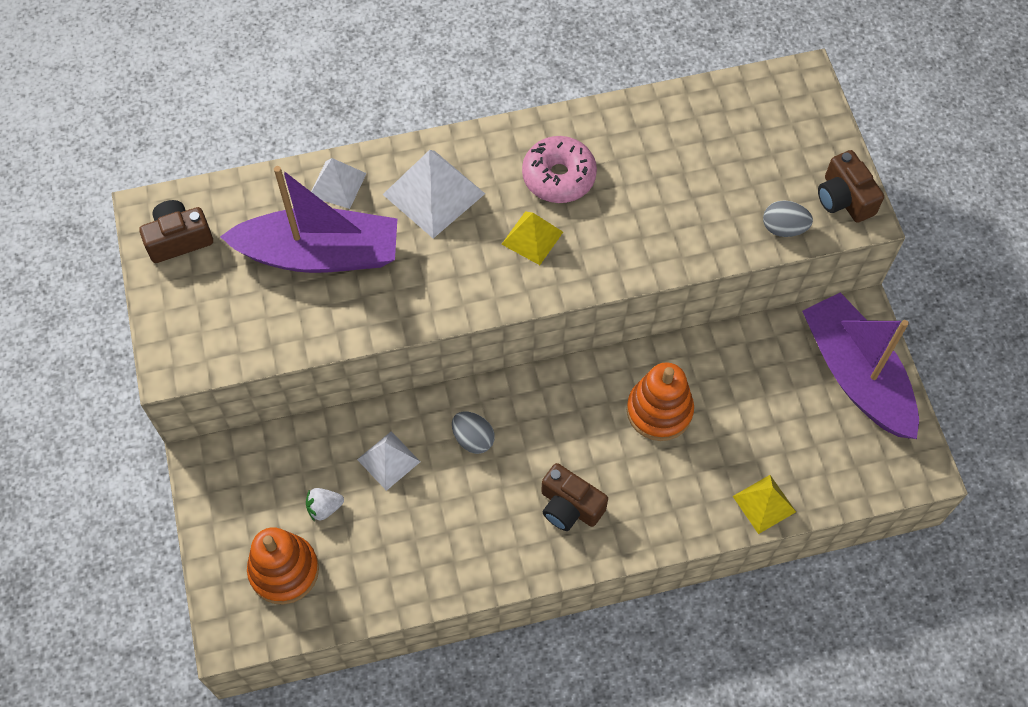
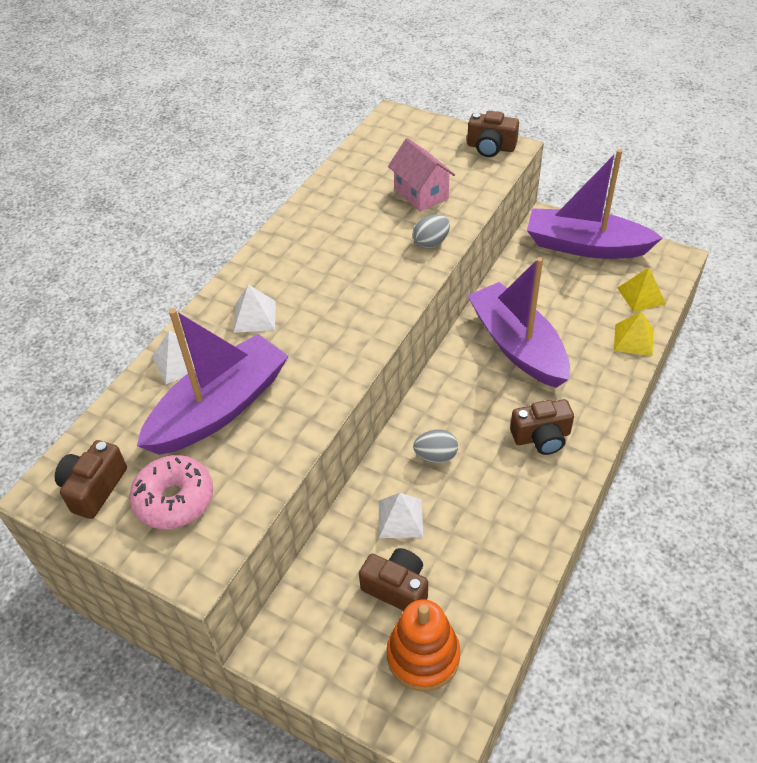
camera: 45 degrees left, 15 degrees down
white strawberry [306,488,344,522] -> brown camera [359,548,428,611]
white pyramid [382,150,485,238] -> white pyramid [233,285,276,333], size x0.61
yellow pyramid [502,211,563,265] -> yellow pyramid moved to [617,267,666,312]
pink donut [522,136,597,203] -> pink donut moved to [130,455,213,529]
orange stacking toy [627,362,694,441] -> purple boat [467,257,570,388]
grey egg [763,200,813,237] -> grey egg moved to [413,214,450,248]
none -> pink house [388,138,455,212]

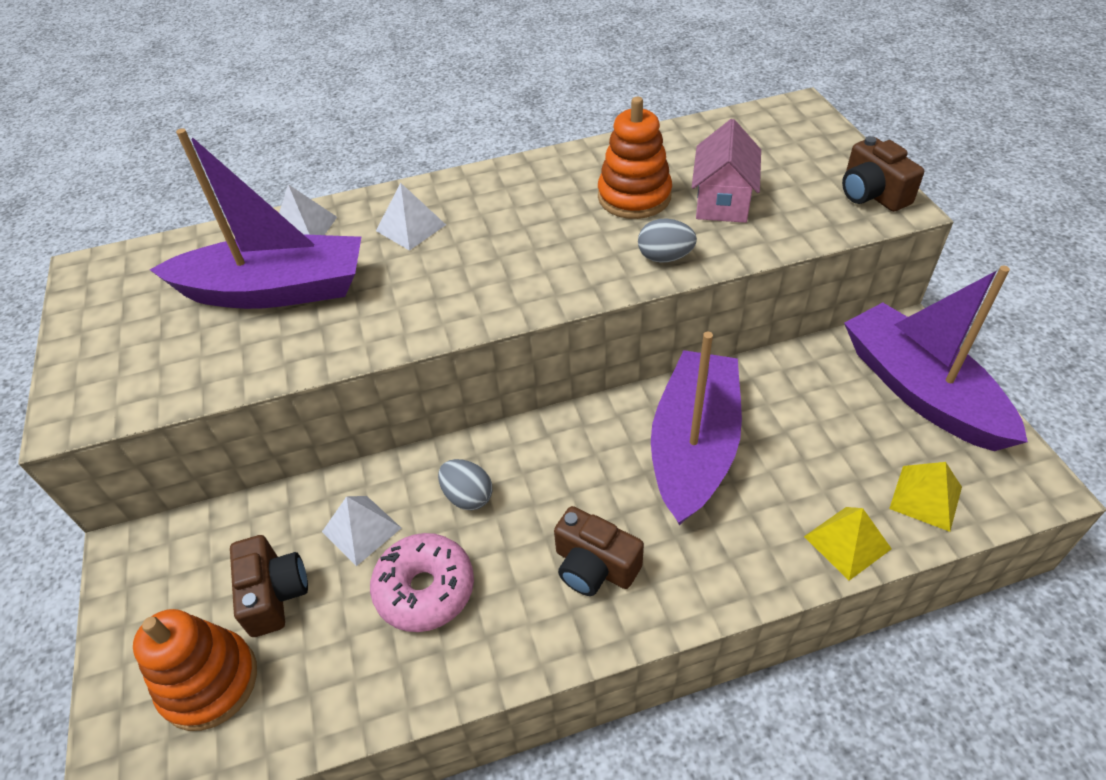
camera: 45 degrees right, 0 degrees up
brown camera [55,440,127,519] -> none
pink donut [130,455,213,529] -> pink donut moved to [370,533,474,632]
none -> orange stacking toy [598,97,672,219]

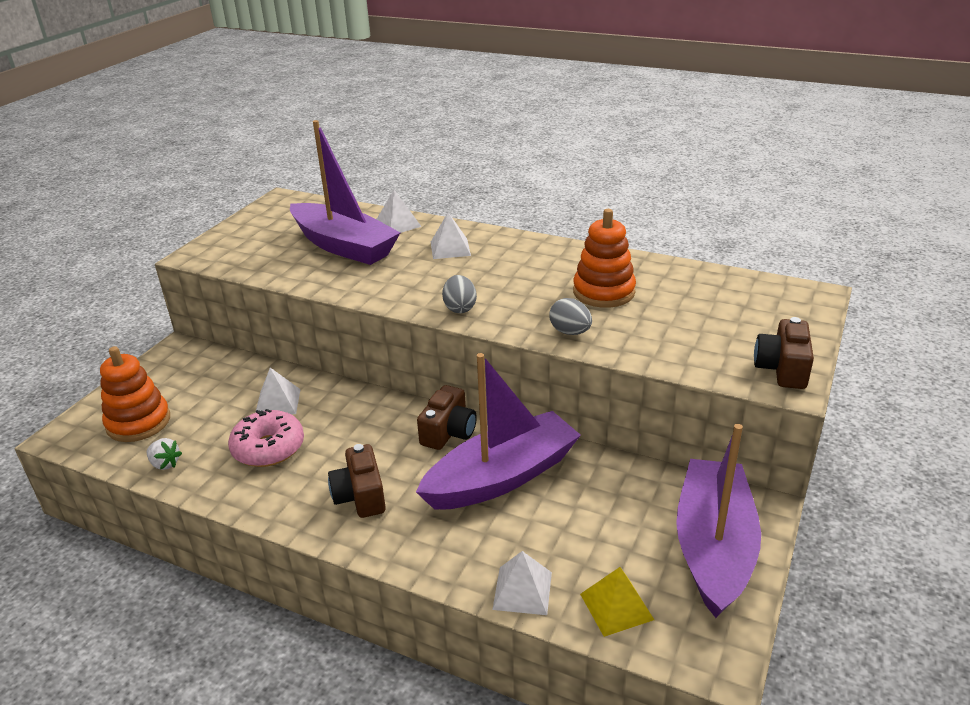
camera: 40 degrees right, 15 degrees down
brown camera [230,535,308,637] -> brown camera moved to [417,385,477,450]
grey egg [438,459,492,510] -> grey egg moved to [442,275,477,313]
pink house [692,119,761,223] -> none
yellow pyramid [804,507,892,581] -> white pyramid [492,551,552,615]
none -> white strawberry [147,438,182,470]

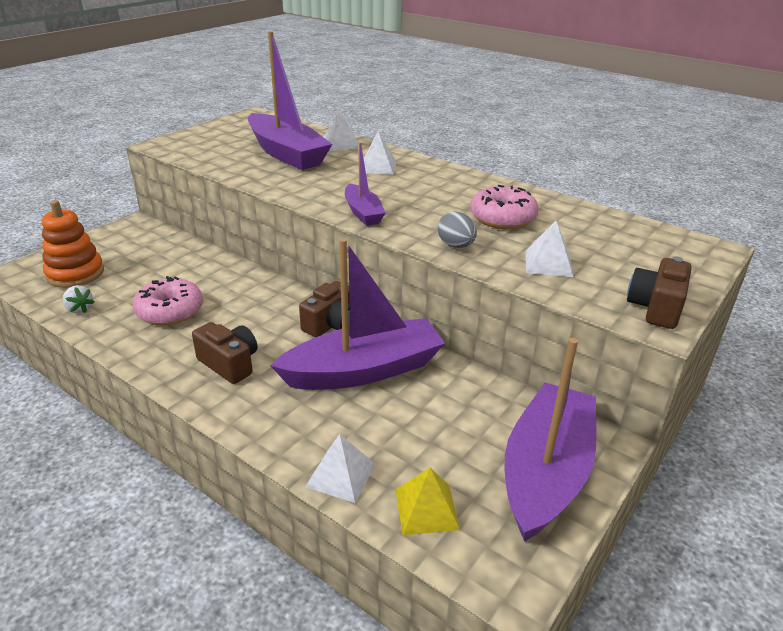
camera: 10 degrees right, 0 degrees up
white pyramid [255,368,301,414] -> white pyramid moved to [525,221,573,277]
brown camera [328,444,386,518] -> brown camera turned 135 degrees clockwise [192,322,257,384]
grey egg [442,275,477,313] -> purple boat [345,142,386,226]
orange stacking toy [573,209,636,308] -> pink donut [470,185,539,229]

